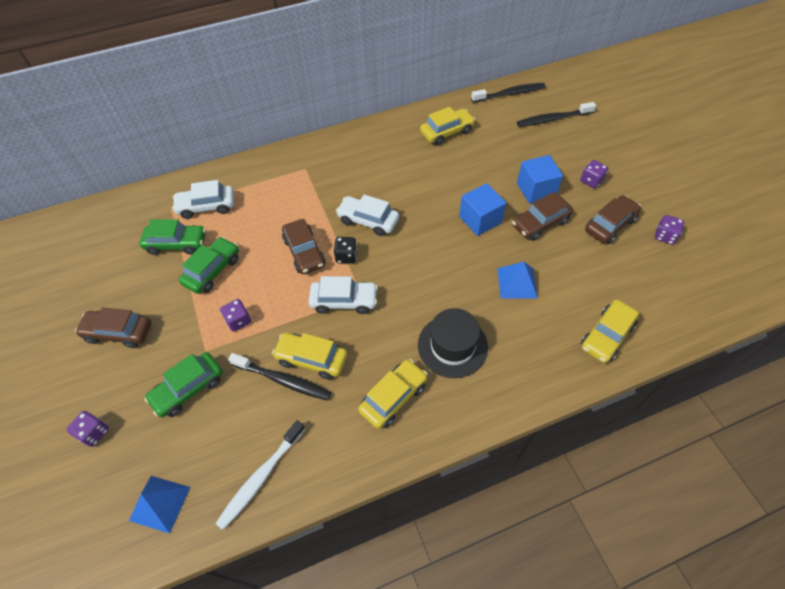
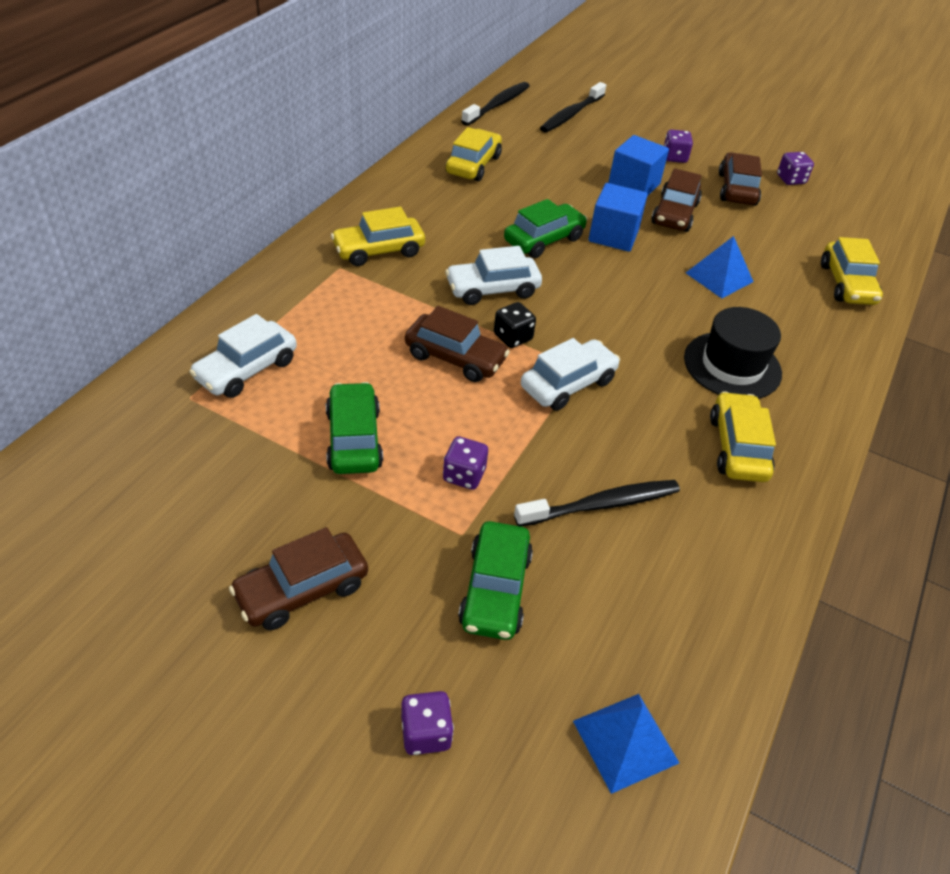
camera: 45 degrees left, 10 degrees down
green car [140,219,206,255] -> green car moved to [504,199,587,258]
white toothbrush [215,420,305,530] -> none
yellow car [272,333,348,380] -> yellow car moved to [331,207,425,266]

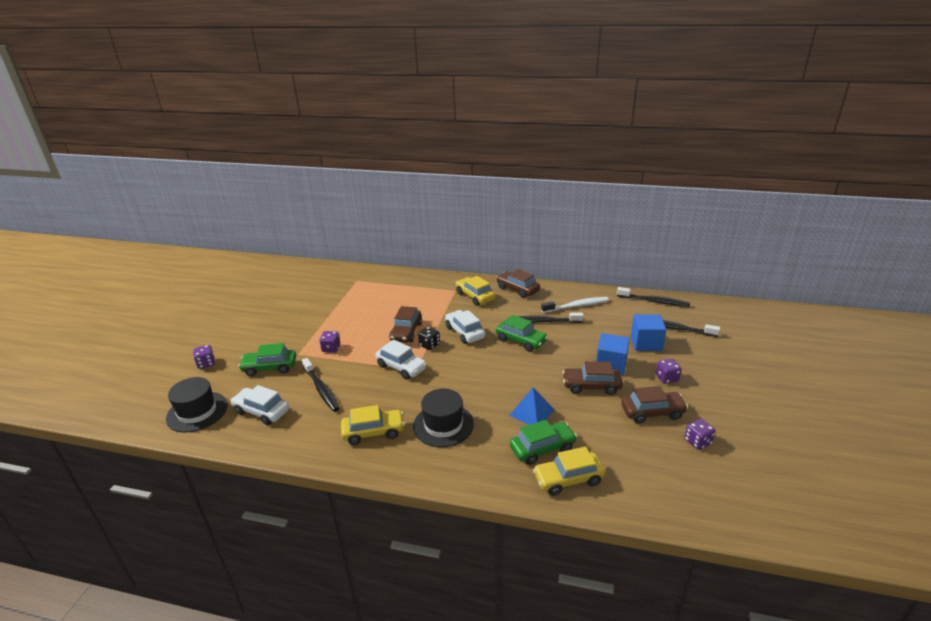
camera: 80 degrees right, 15 degrees down
white car [189,314,297,398] -> white car moved to [231,385,289,425]
brown car [229,527,368,630] -> brown car moved to [496,269,540,298]
green car [326,382,383,474] -> green car moved to [510,420,577,465]
yellow car [445,127,502,181] -> white toothbrush [541,297,609,313]
blue pyramid [573,694,679,794] -> black hat [166,377,228,433]
blue cube [589,183,648,252] -> blue cube moved to [631,314,666,351]
none -> black toothbrush [518,313,584,323]

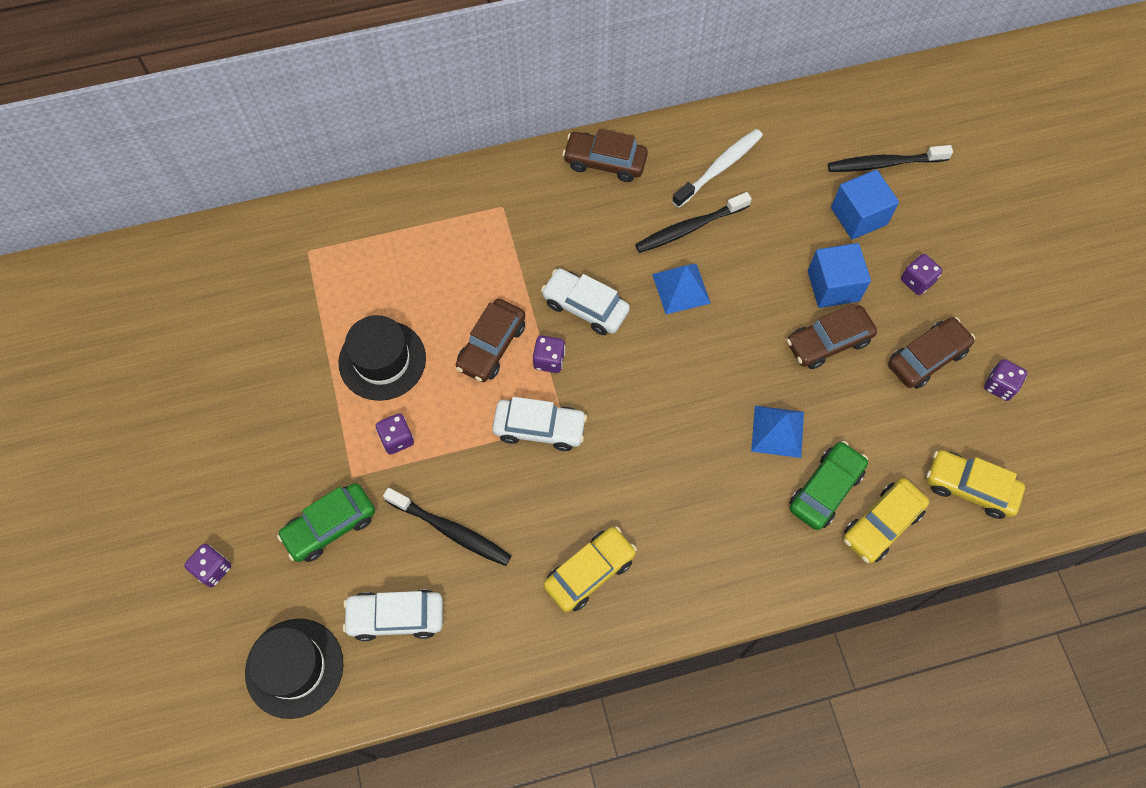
camera: 30 degrees left, 35 degrees up
brown car [389,306,422,343] -> brown car turned 45 degrees clockwise [456,299,525,382]
black hat [413,389,474,447] -> black hat moved to [339,315,426,401]
black dice [418,327,440,350] -> purple dice [533,336,565,373]
yellow car [456,276,495,306] -> yellow car moved to [926,450,1025,519]
green car [496,315,548,352] -> blue pyramid [652,264,711,314]
black toothbrush [617,287,690,307] -> none

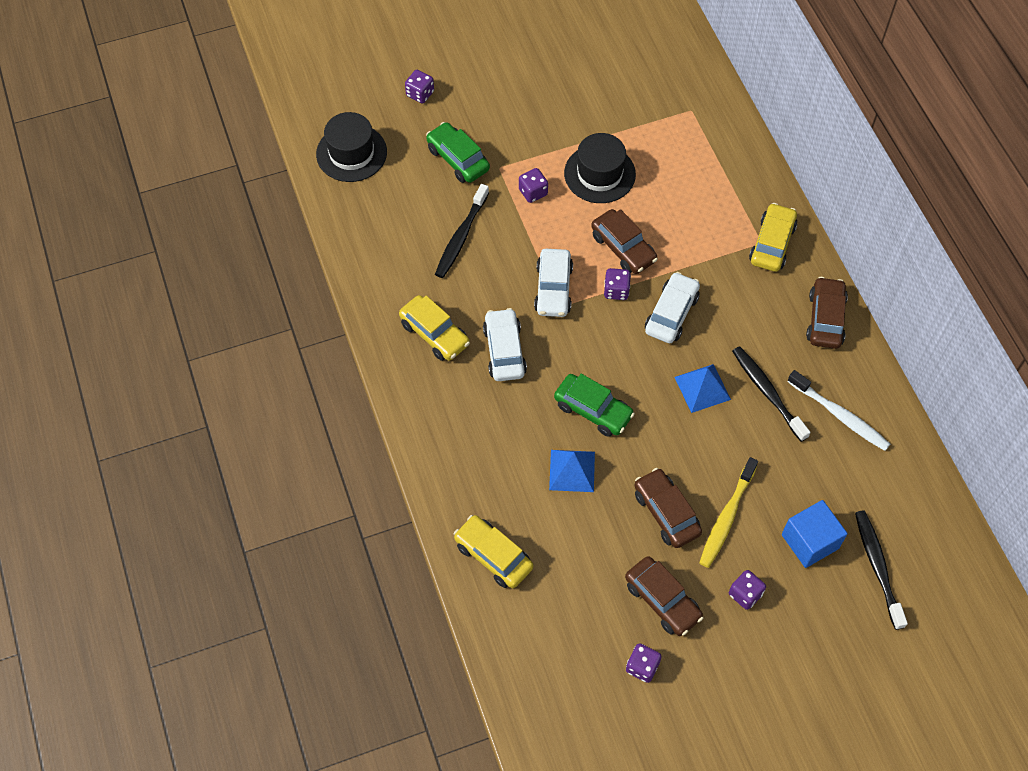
camera: 85 degrees right, 5 degrees down
white car [343,590,443,641] -> white car moved to [483,308,527,381]
brown car [456,299,525,382] -> brown car turned 150 degrees counterclockwise [591,209,658,274]
green car [790,441,868,530] -> green car moved to [554,374,635,437]
blue cube [808,243,871,308] -> yellow toothbrush [699,457,758,568]
yellow car [926,450,1025,519] -> yellow car moved to [749,203,797,272]

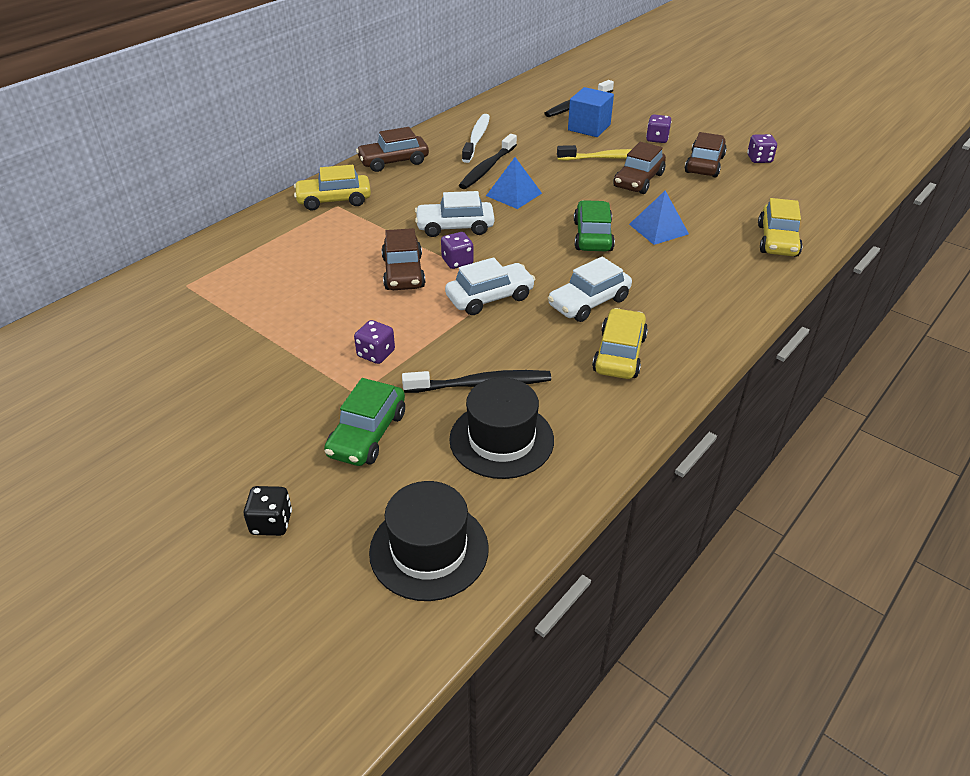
camera: 120 degrees left, 20 degrees down
purple dice [405,70,434,104] -> black dice [244,486,292,536]
black hat [564,133,636,203] -> black hat moved to [449,378,554,479]
brown car [591,209,658,274] -> brown car turned 150 degrees clockwise [381,228,425,290]

